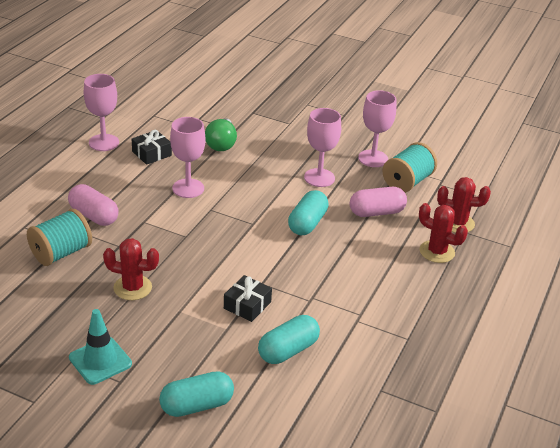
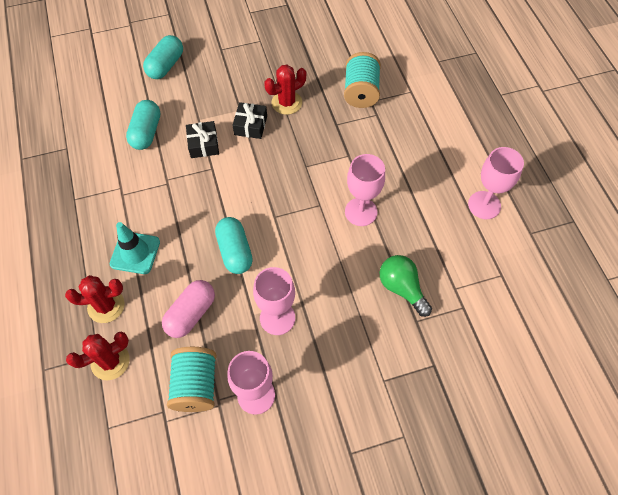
camera: 140 degrees right, 25 degrees up
pink capsule [68,184,119,226] -> none
turquoise traffic cone [69,309,132,385] -> turquoise traffic cone moved to [110,222,160,274]
black gift [132,130,172,165] -> black gift moved to [233,102,267,139]

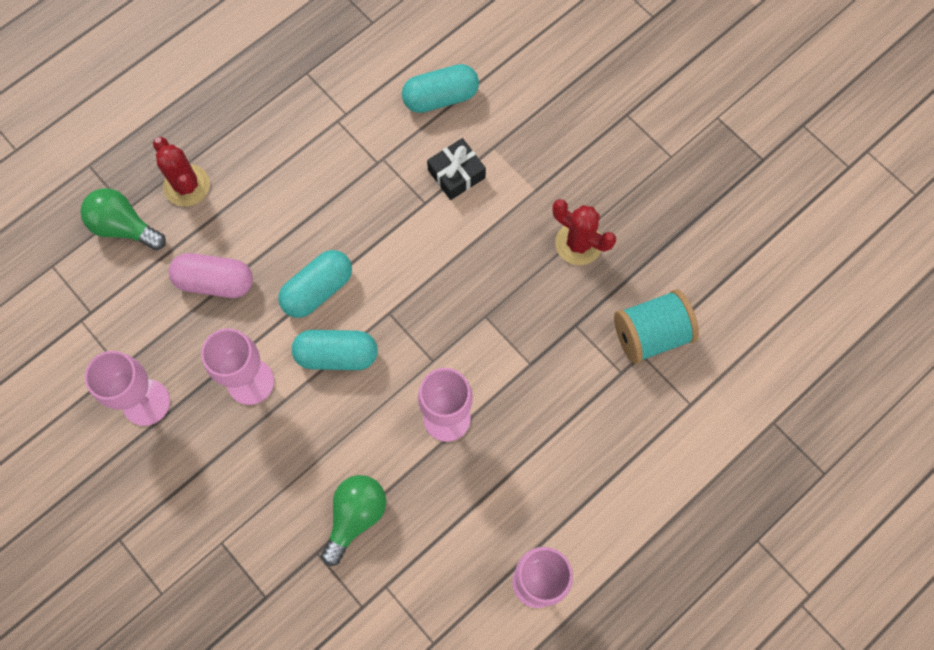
camera: 65 degrees right, 10 degrees up
red cactus [66,331,130,380] -> green light bulb [80,188,166,250]
turquoise traffic cone [110,222,160,274] -> none
turquoise capsule [143,35,183,79] -> turquoise capsule moved to [292,330,378,370]
turquoise spool [167,347,217,412] -> none
black gift [233,102,267,139] -> none

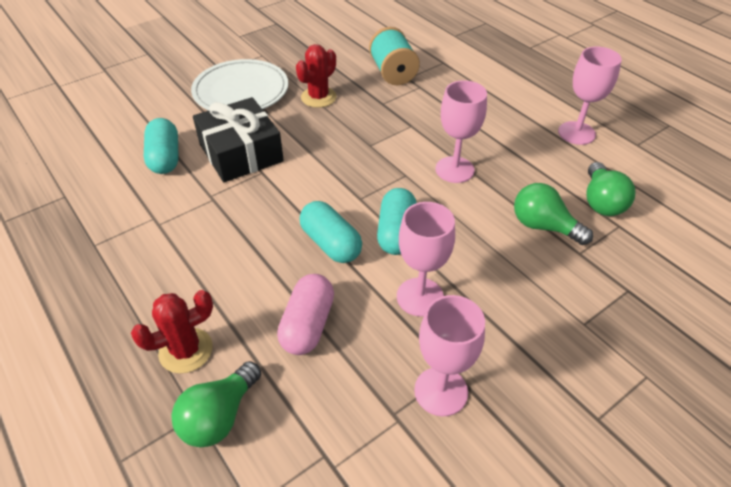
camera: 85 degrees left, 25 degrees down
black gift [427,138,486,200] -> black gift [193,97,284,182], size x1.83
none -> white plate [191,59,288,110]
none -> green light bulb [587,162,635,216]

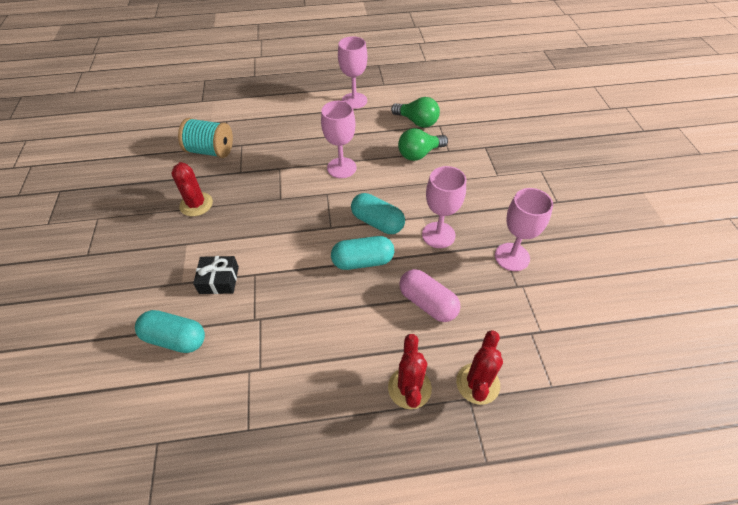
camera: 60 degrees left, 5 degrees up
green light bulb [172,361,261,448] -> red cactus [456,330,503,405]
white plate [191,59,288,110] -> none
black gift [193,97,284,182] -> black gift [193,256,239,294], size x0.55

